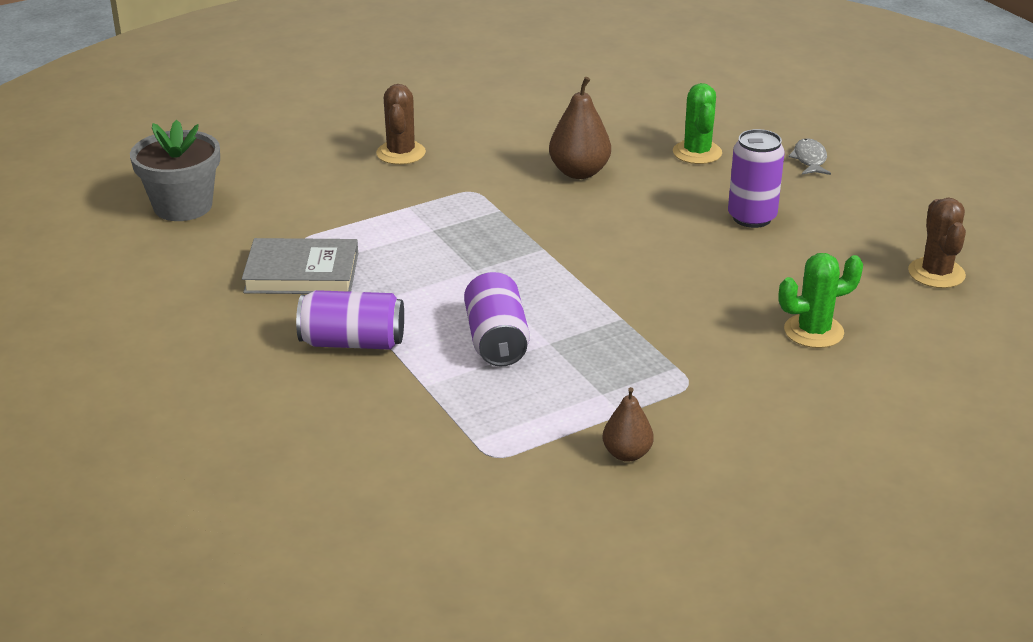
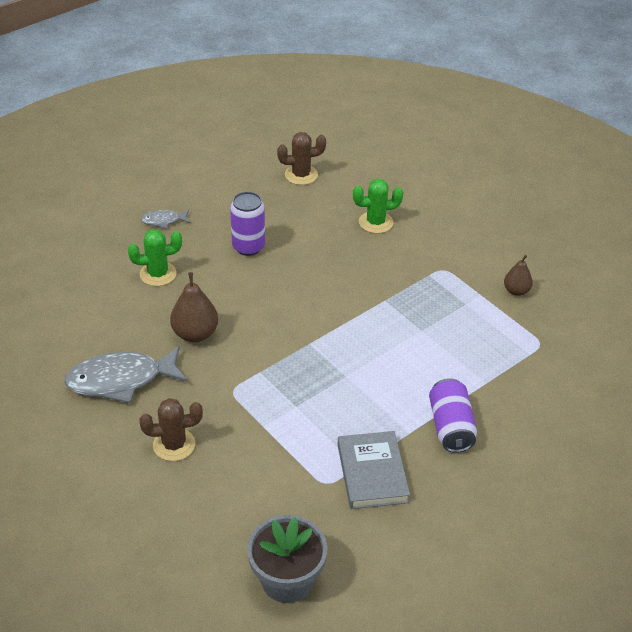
camera: 100 degrees left, 10 degrees up
purple can [464,272,530,366] -> none
green cactus [779,253,863,348] -> green cactus turned 75 degrees counterclockwise [353,179,403,233]
none -> grey fish [64,346,188,403]

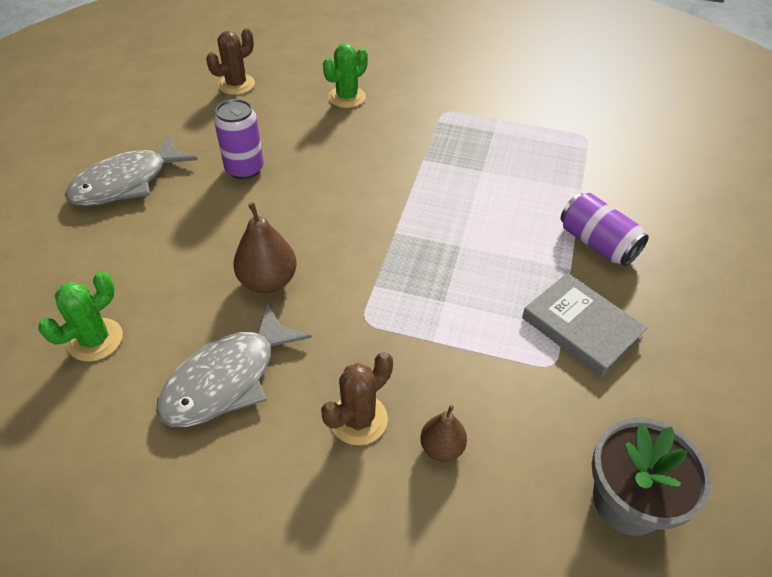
camera: 35 degrees left, 5 degrees up
green cactus [128,229,182,286] -> green cactus moved to [38,272,123,362]
grey fish [141,210,190,229] -> grey fish [65,134,198,206], size x2.11
brown pear [504,255,533,296] -> brown pear moved to [420,405,467,462]

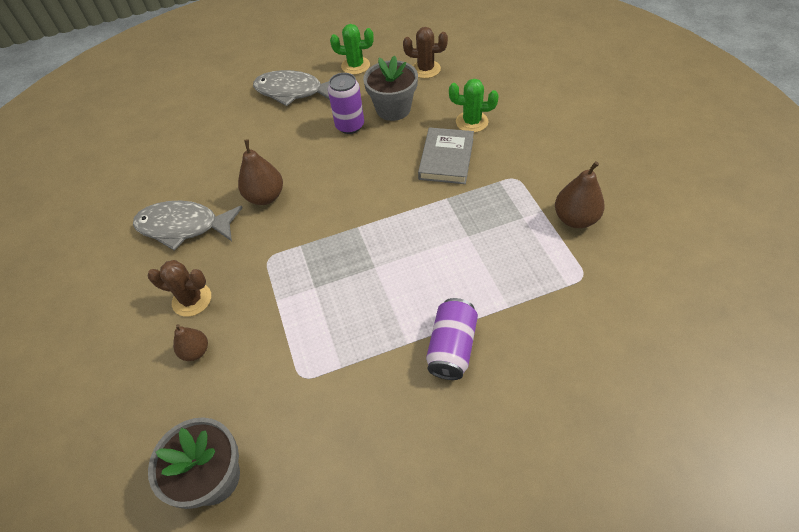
camera: 60 degrees right, 5 degrees up
green cactus [38,272,123,362] -> green cactus moved to [330,24,374,75]
grey book [522,273,648,377] -> grey book moved to [418,127,474,184]
none -> grey flower pot [363,55,418,121]
none -> brown pear [555,161,605,228]

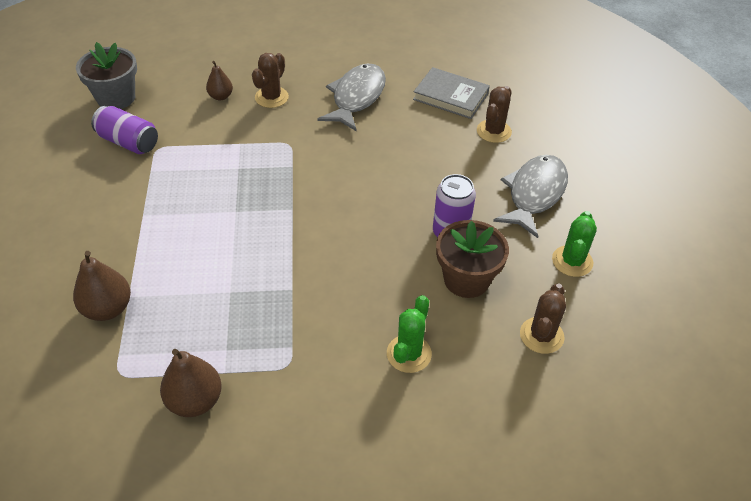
camera: 100 degrees right, 5 degrees down
brown pear [238,139,283,205] -> brown pear moved to [73,251,131,321]
grey flower pot [363,55,418,121] -> brown flower pot [436,220,509,298]
grey book [418,127,474,184] -> grey book moved to [413,67,490,119]
purple can [426,298,478,380] -> purple can moved to [91,106,158,154]
none -> brown cactus [477,86,512,143]

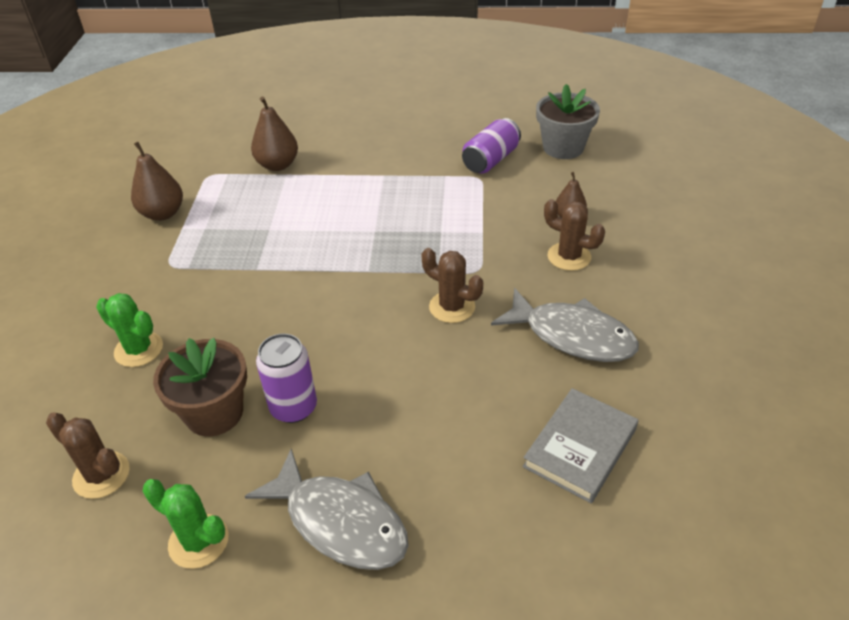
camera: 100 degrees right, 5 degrees down
brown cactus [477,86,512,143] -> brown cactus moved to [421,248,483,323]

